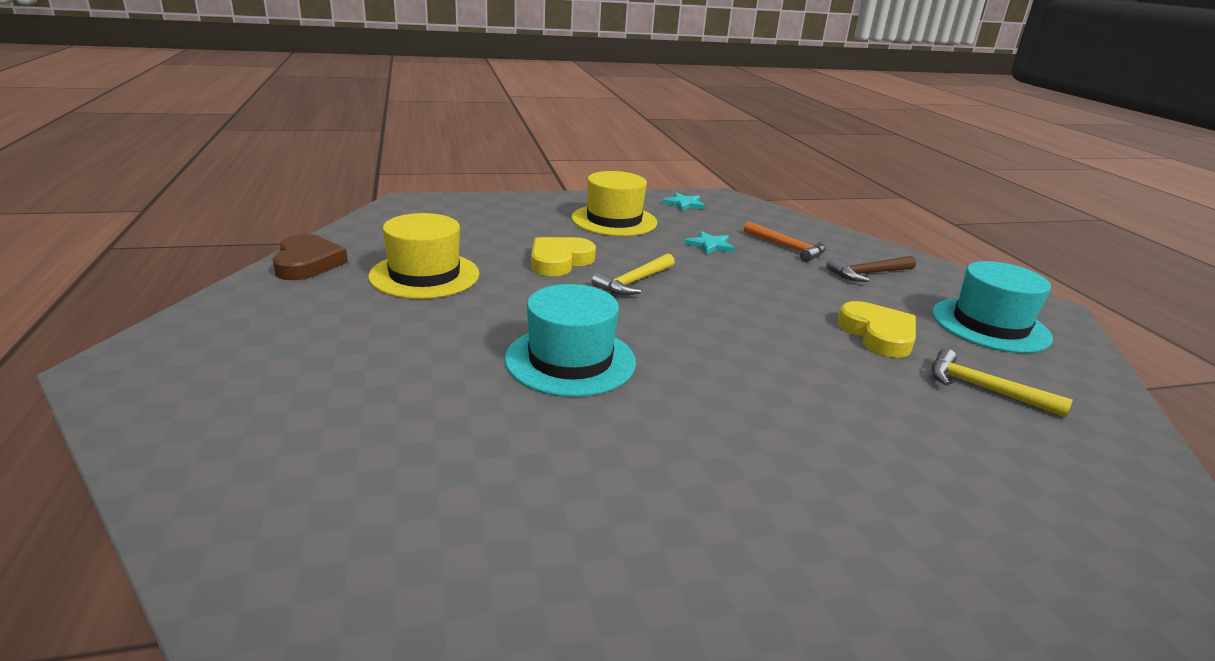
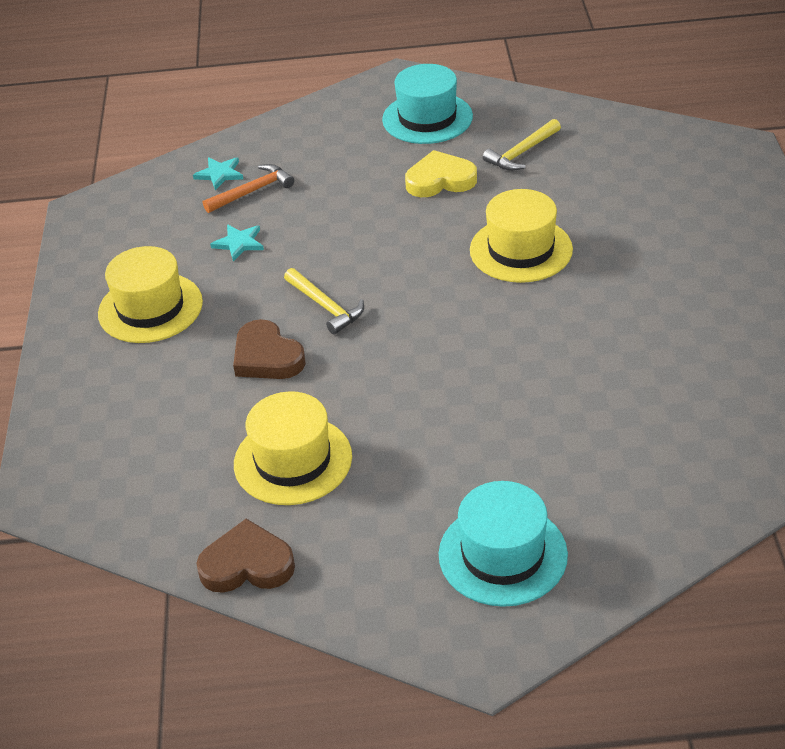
camera: 75 degrees left, 15 degrees up
turquoise hat [505,284,636,397] -> turquoise hat moved to [439,481,568,607]
yellow heart [531,237,596,276] -> brown heart [233,319,306,379]
turquoise star [662,192,705,211] -> turquoise star moved to [193,157,243,190]
brown hammer [826,256,916,282] -> none
none -> yellow hat [470,189,573,283]

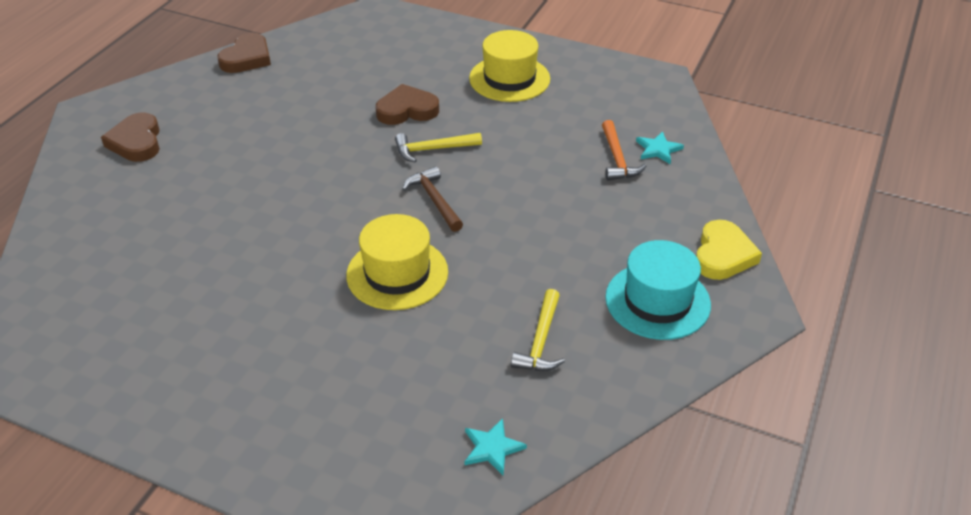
camera: 115 degrees right, 0 degrees up
turquoise star [210,225,264,261] -> turquoise star moved to [465,418,527,476]
yellow hat [234,391,352,505] -> none
yellow heart [405,150,477,197] -> yellow heart moved to [696,220,762,280]
turquoise hat [439,481,568,607] -> brown heart [101,112,160,162]
yellow hammer [483,119,561,171] -> yellow hammer turned 150 degrees counterclockwise [511,289,565,371]
none -> brown hammer [402,166,463,232]

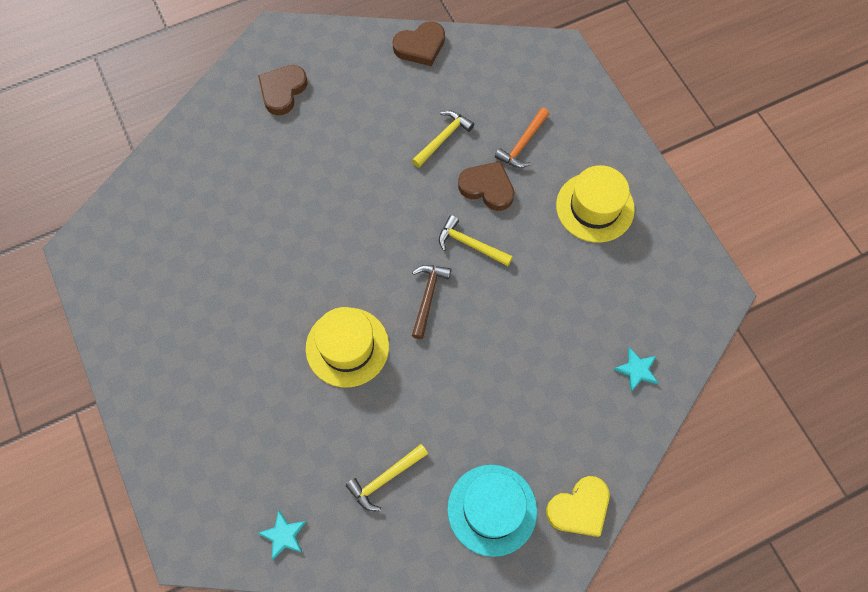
camera: 40 degrees right, 25 degrees up
orange hammer [602,120,646,180] -> orange hammer moved to [495,108,549,168]
none -> yellow hammer [412,111,474,168]

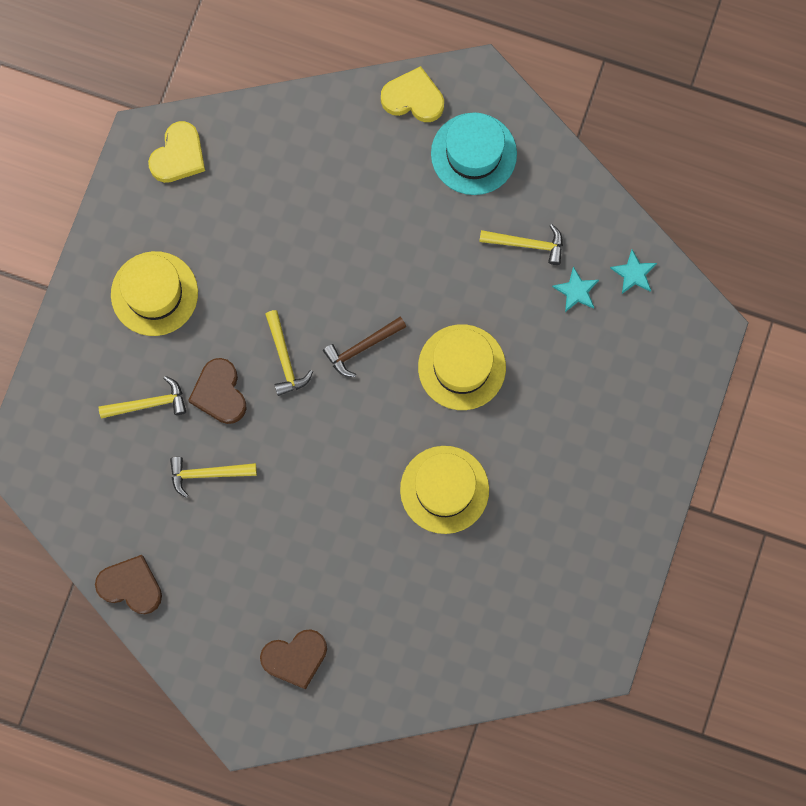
camera: 135 degrees left, 10 degrees up
orange hammer [495,108,549,168] -> yellow hammer [99,376,186,418]
turquoise star [613,347,658,392] -> turquoise star moved to [552,266,599,312]
none -> yellow heart [148,121,205,183]
none -> yellow hat [400,446,489,534]

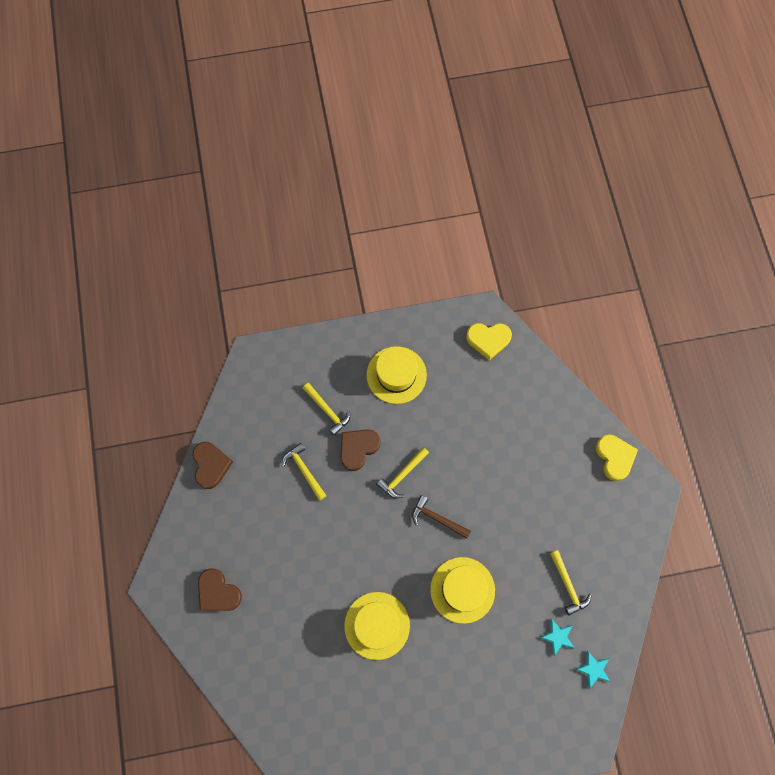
camera: 60 degrees right, 5 degrees down
turquoise hat [431,113,517,195] -> none

